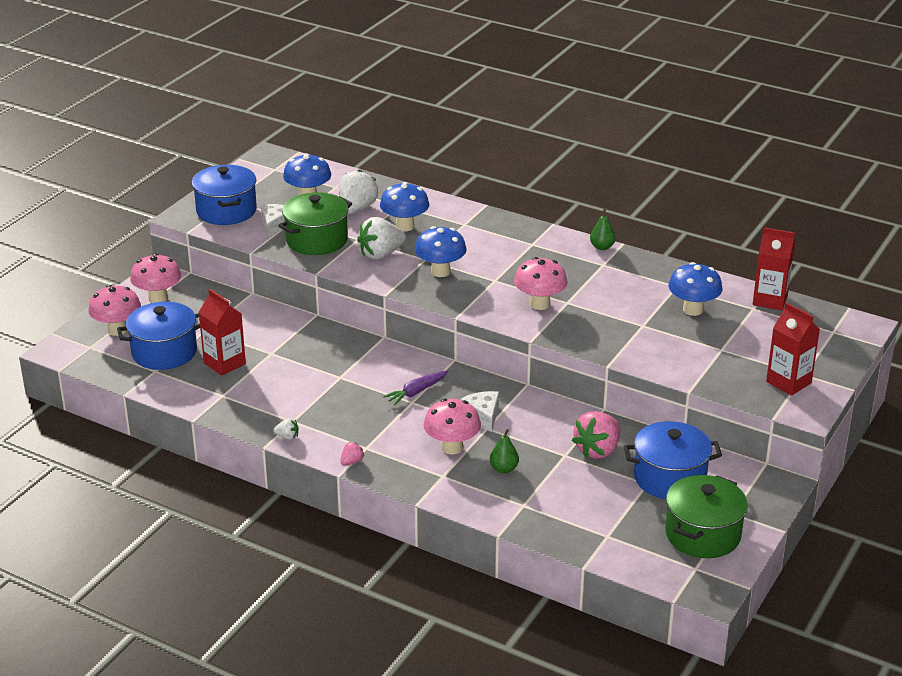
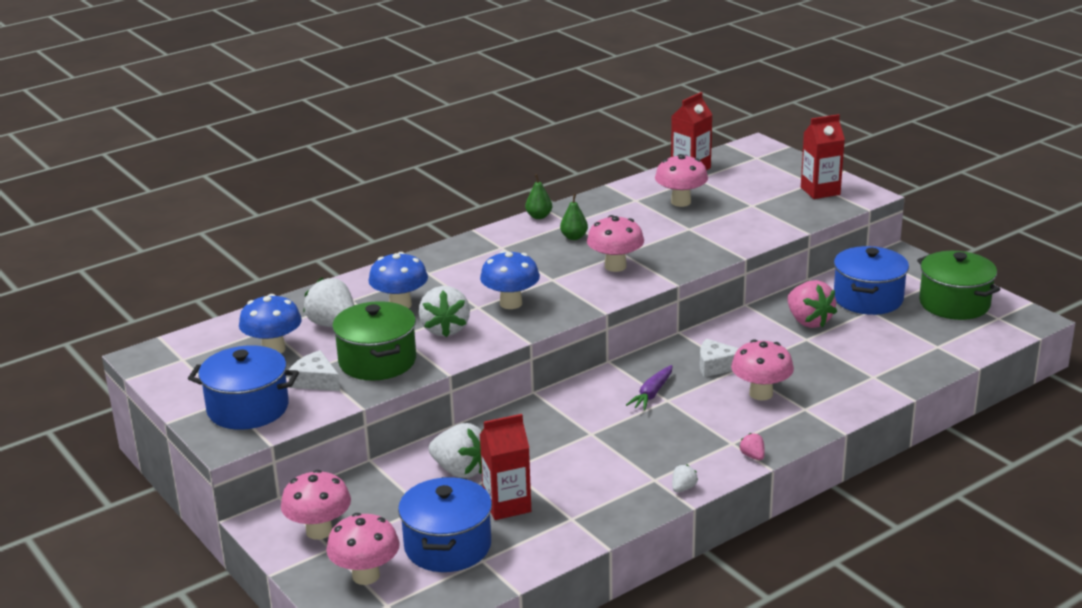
camera: 65 degrees left, 5 degrees down
purple carrot [383,371,448,406] -> purple carrot turned 45 degrees clockwise [626,365,672,411]
green pear [490,429,519,473] -> green pear moved to [560,194,588,240]
blue mushroom [668,262,723,316] -> pink mushroom [655,154,708,207]
none -> white strawberry [429,423,482,478]

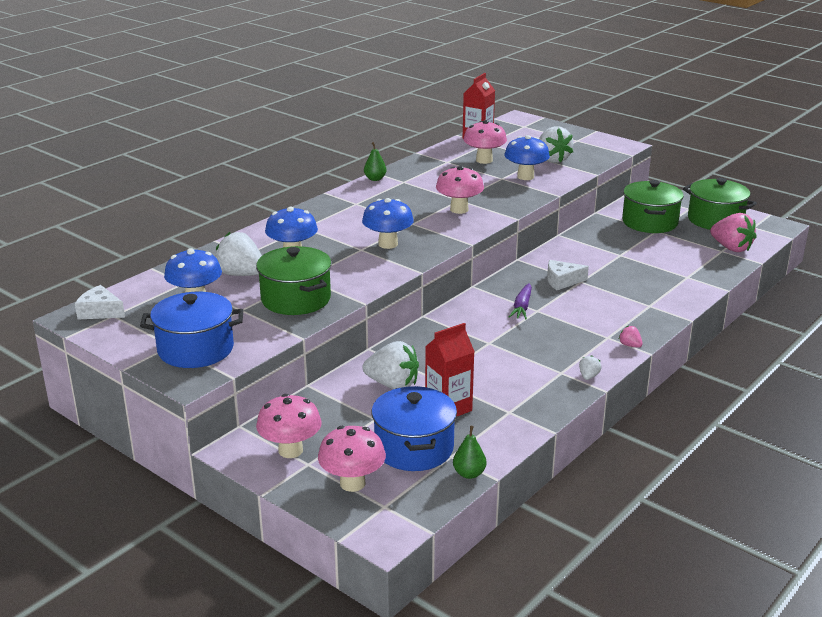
camera: 15 degrees left, 0 degrees up
white cheese [288,350,340,391] -> white cheese moved to [75,285,125,320]
white strawberry [419,286,470,337] -> white strawberry moved to [539,126,573,163]
green pear [560,194,588,240] -> green pear moved to [453,426,487,479]
pink mushroom [731,339,794,401] -> none
pink strawberry [787,280,837,328] -> pink strawberry moved to [710,213,756,252]
red carton [801,114,845,199] -> none
blue pot [834,246,909,315] -> green pot [622,180,684,233]
none -> blue mushroom [505,135,550,180]

